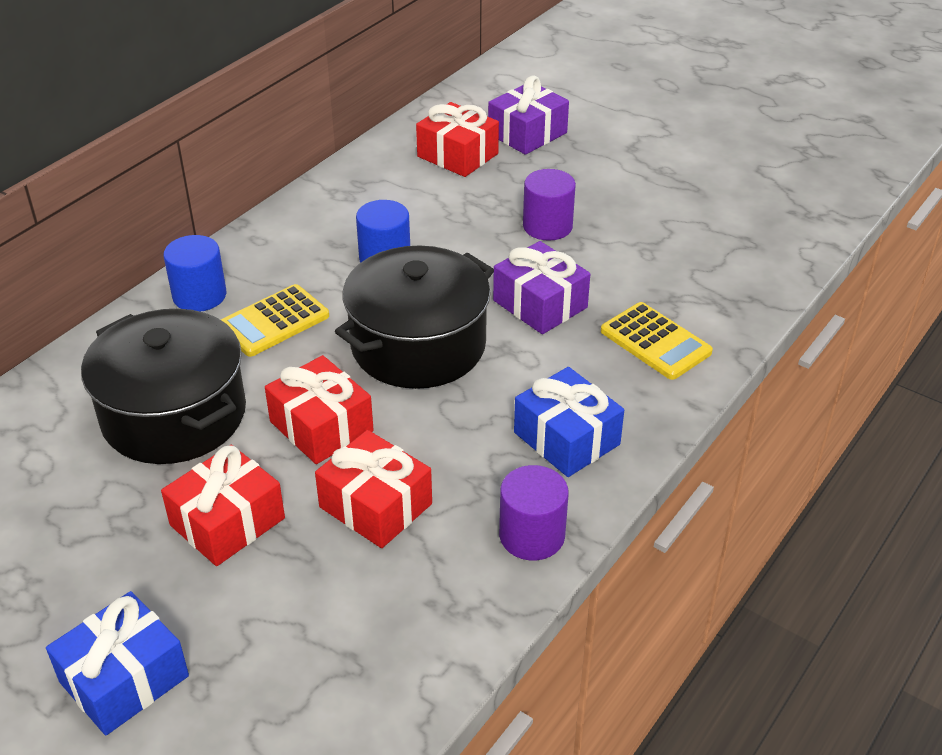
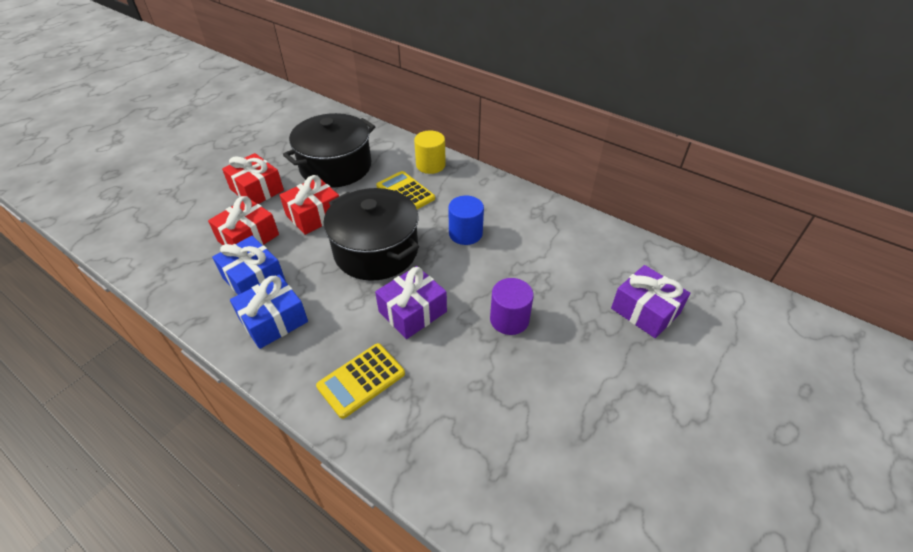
camera: 90 degrees right, 5 degrees up
blue gift [46,591,189,735] -> blue gift moved to [212,236,285,295]
blue cylinder [164,235,227,312] -> yellow cylinder [414,131,446,174]
red gift [416,102,499,177] -> none
purple cylinder [499,465,569,560] -> none

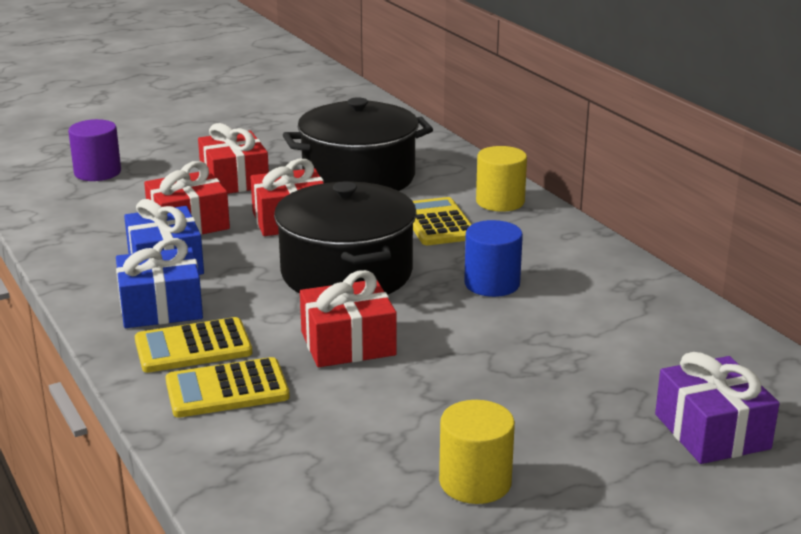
camera: 25 degrees right, 20 degrees down
purple gift [375,266,447,339] -> red gift [300,270,397,367]
purple cylinder [490,278,534,335] -> purple cylinder moved to [68,119,121,181]
none -> yellow calculator [135,317,252,373]
none -> yellow cylinder [439,400,515,504]

